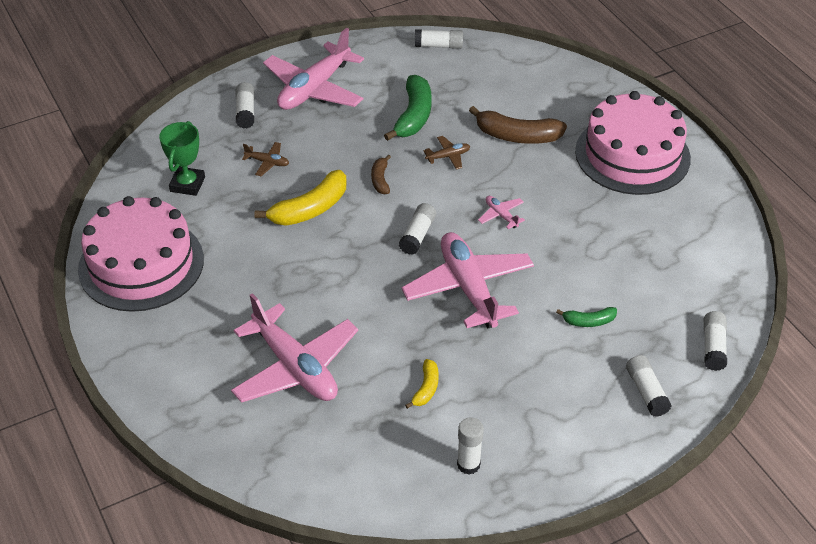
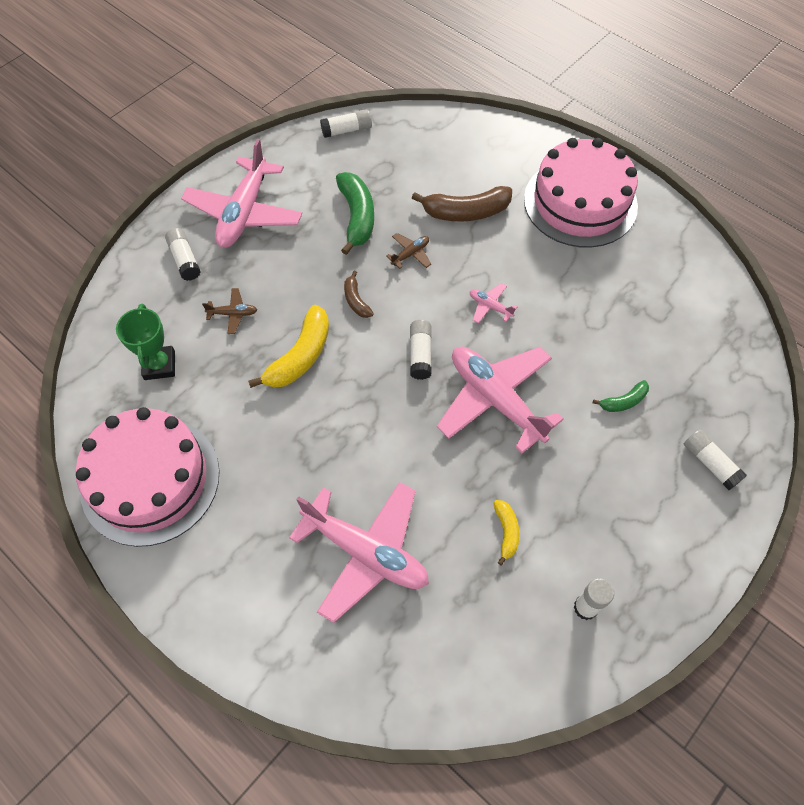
camera: 20 degrees left, 15 degrees up
white glue stick [704,311,727,371] -> none

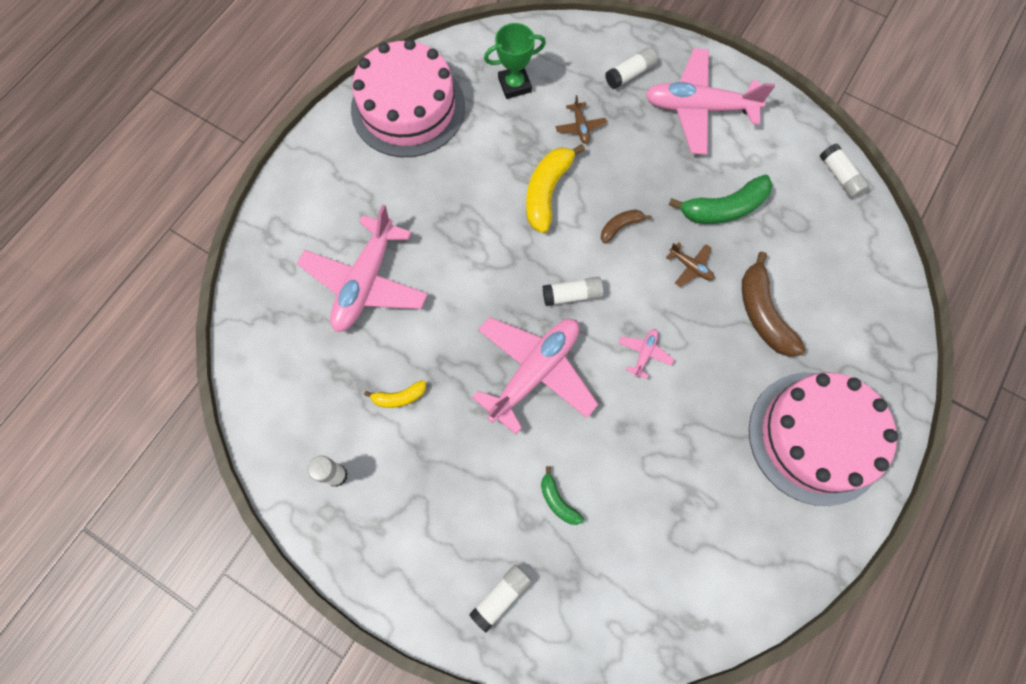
camera: 80 degrees right, 10 degrees up
yellow banana [248,305,329,388] -> yellow banana turned 90 degrees clockwise [526,144,585,233]

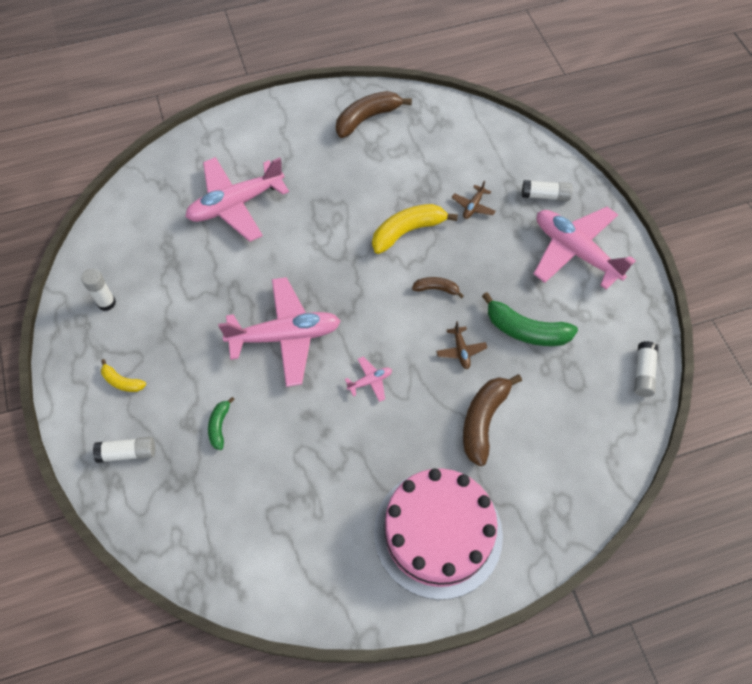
camera: 40 degrees right, 10 degrees down
pink cake [351,39,465,157] -> brown banana [336,91,412,138]
yellow banana [364,380,426,408] -> yellow banana moved to [101,359,146,392]
green trophy [484,23,546,99] -> none
white glue stick [543,277,604,306] -> none

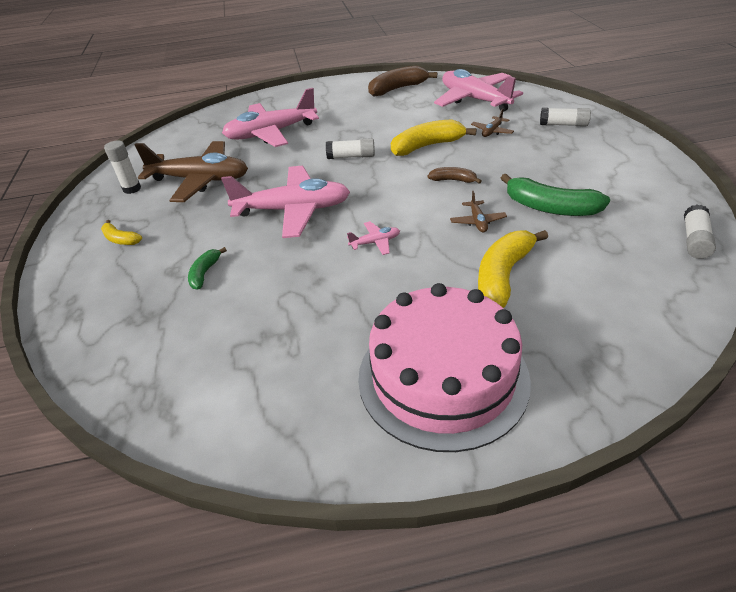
camera: 10 degrees right, 20 degrees down
white glue stick [93,437,155,463] -> white glue stick moved to [326,138,375,159]
brown banana [463,374,522,466] -> yellow banana [478,230,548,308]
pink plane [534,207,636,290] -> pink plane moved to [434,69,523,112]
none -> brown plane [134,141,248,202]

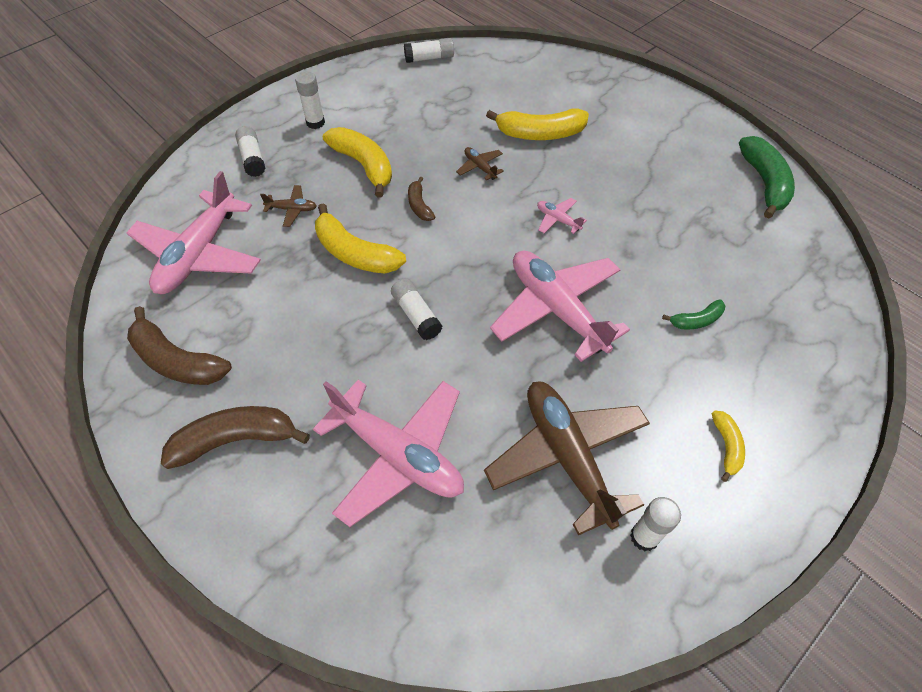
camera: 125 degrees left, 15 degrees up
pink cake [358,283,531,452] -> none
brown plane [450,191,507,233] -> brown plane turned 90 degrees counterclockwise [456,147,504,181]
green banana [501,174,610,216] -> green banana moved to [739,136,795,219]
none -> brown banana [161,406,310,469]
none -> white glue stick [295,71,325,129]
none -> yellow banana [323,127,392,197]

